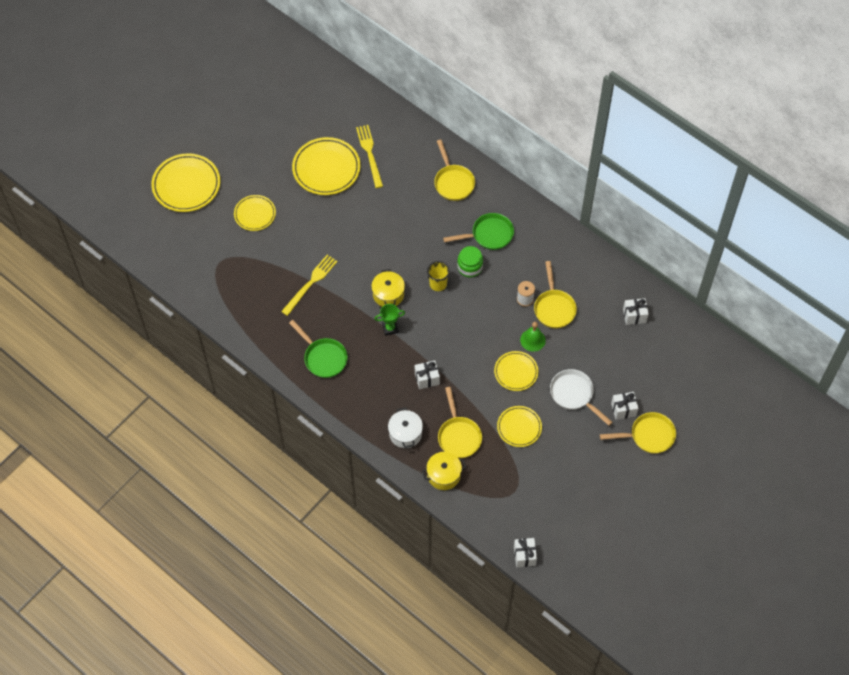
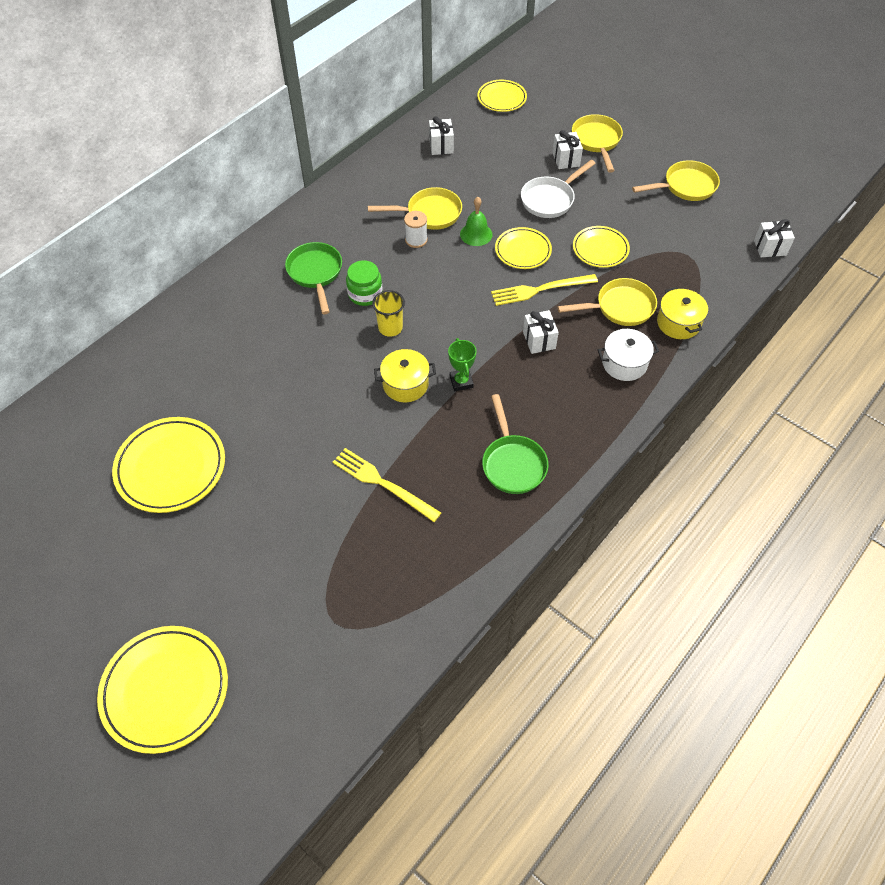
camera: 90 degrees left, 5 degrees down
yellow plate [234,195,276,231] -> yellow plate moved to [477,80,527,112]
green pan [289,320,348,378] -> green pan turned 120 degrees clockwise [482,394,548,494]
yellow fork [356,125,383,188] -> yellow fork moved to [491,274,598,306]
yellow pan [434,140,475,201] -> yellow pan moved to [632,160,720,201]

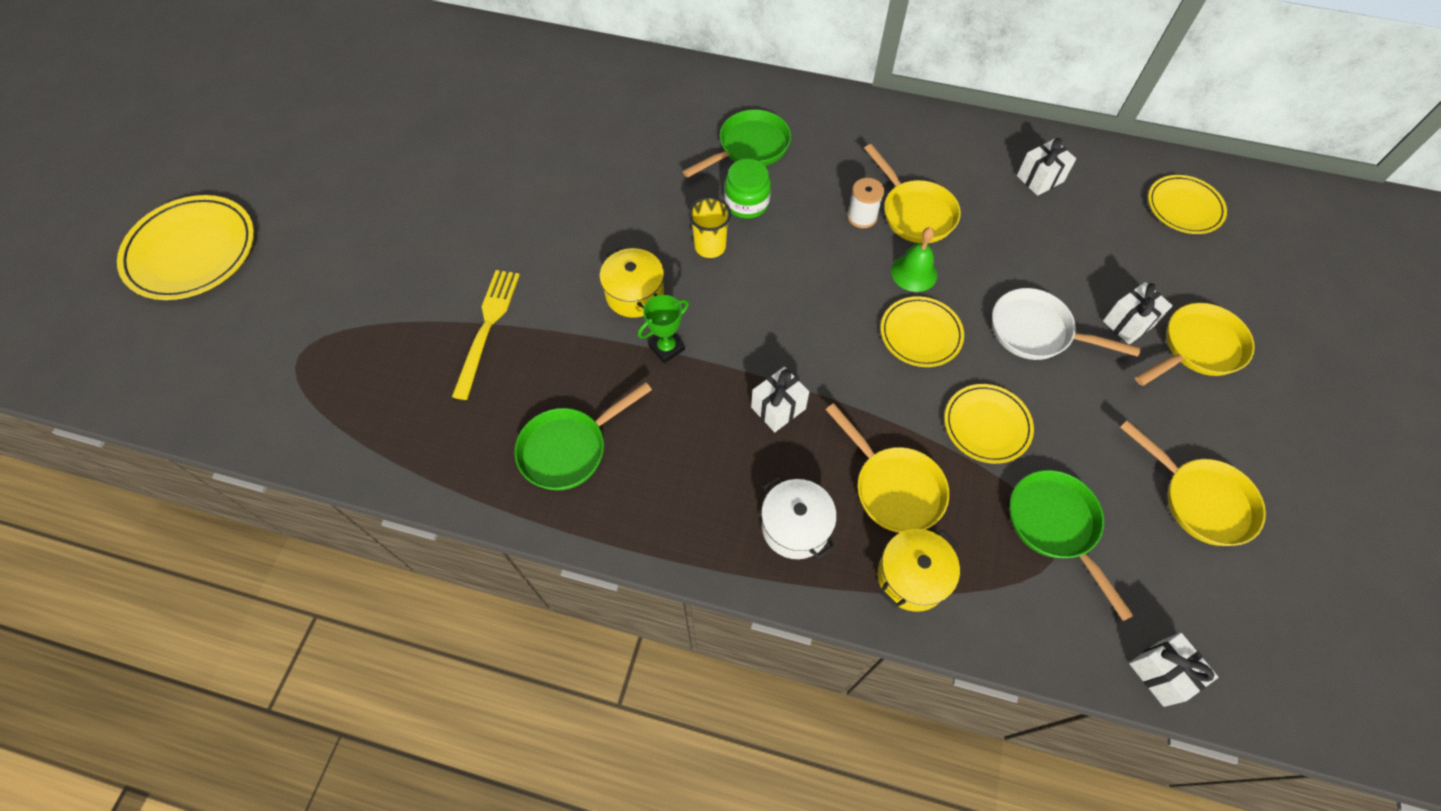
camera: 65 degrees right, 5 degrees up
yellow plate [112,417,225,513] -> none
yellow fork [491,274,598,306] -> none
none -> green pan [1009,470,1134,621]

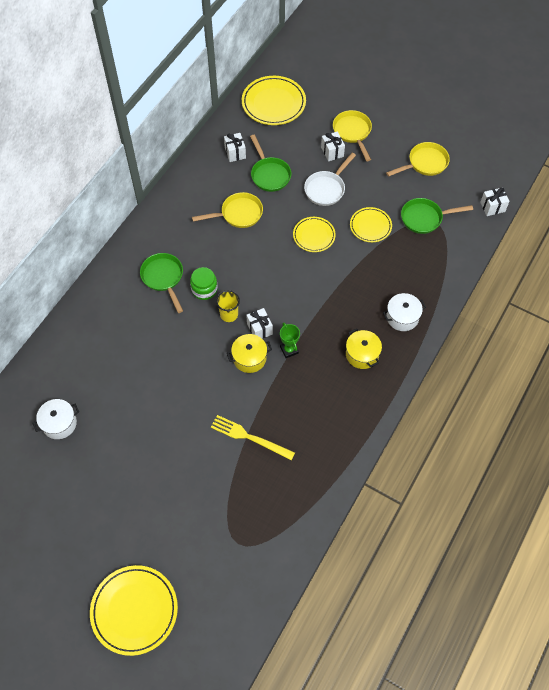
camera: 75 degrees left, 0 degrees up
green pan [514,382,652,490] -> green pan moved to [250,135,291,192]
white gift [751,366,809,432] -> white gift moved to [246,308,273,339]
yellow pan [826,403,949,533] -> none
white spool [847,178,884,228] -> none
yellow pot [878,529,960,612] -> yellow pot moved to [346,328,382,369]
green bell [891,227,937,292] -> none
yellow plate [1148,175,1227,234] -> yellow plate [242,76,306,125], size x1.66
none -> white pot [32,399,79,439]

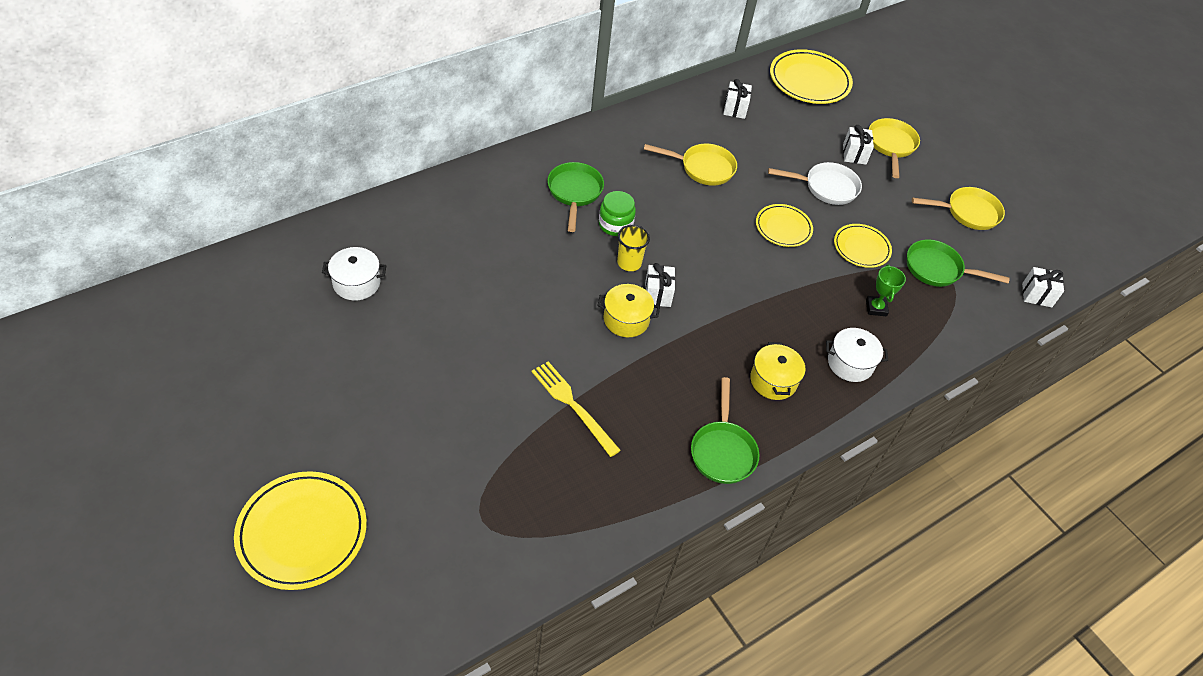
camera: 20 degrees right, 10 degrees down
green pan [250,135,291,192] -> green pan moved to [691,377,759,484]
green trophy [280,322,300,358] -> green trophy moved to [866,265,906,316]
white pan [304,153,356,206] -> white pan turned 150 degrees counterclockwise [768,162,862,205]

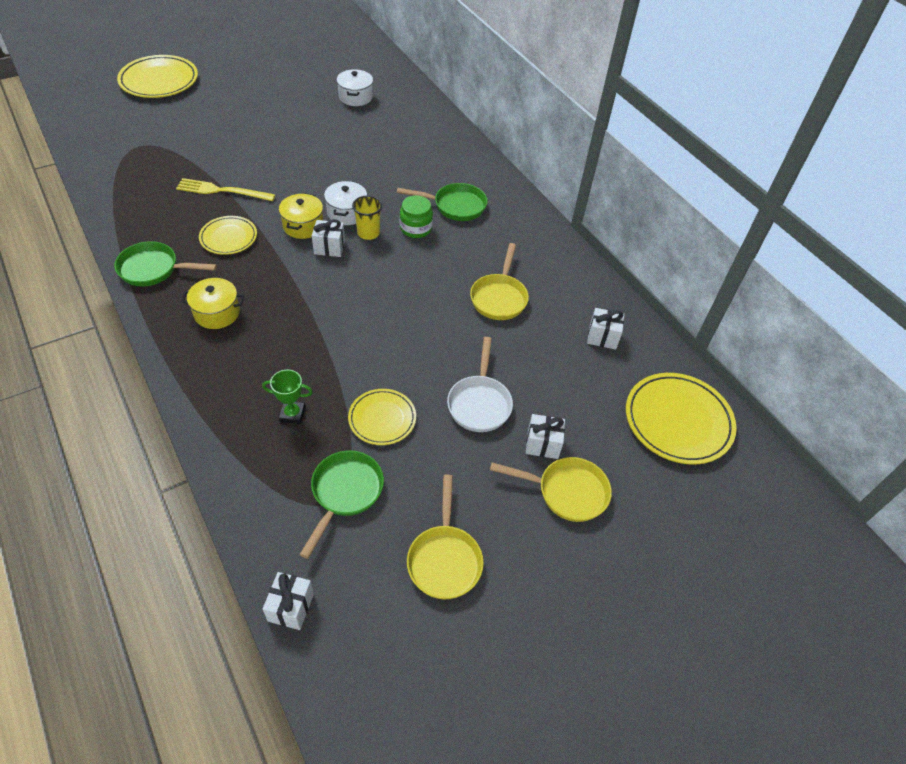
camera: 95 degrees right, 0 degrees up
yellow fork [531,361,621,457] -> yellow fork turned 135 degrees counterclockwise [176,178,275,201]
yellow plate [756,204,813,247] -> yellow plate moved to [199,216,257,255]
white pot [826,328,888,382] -> white pot moved to [324,181,367,225]

